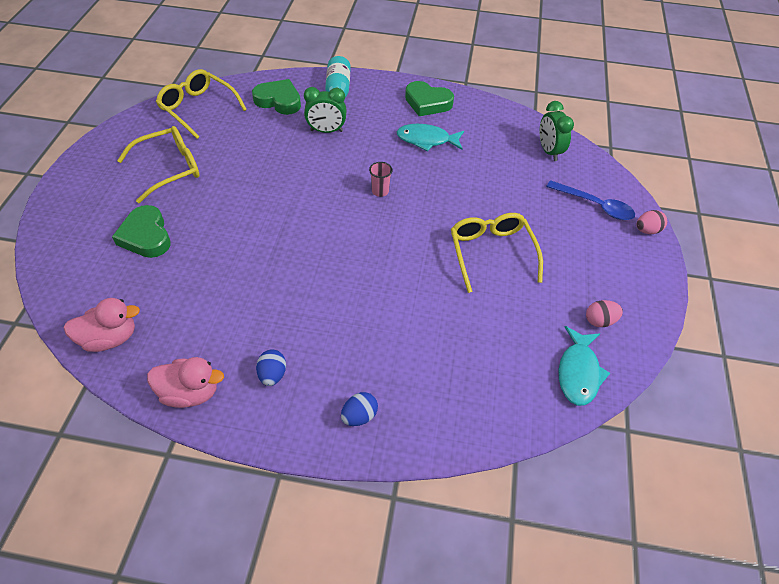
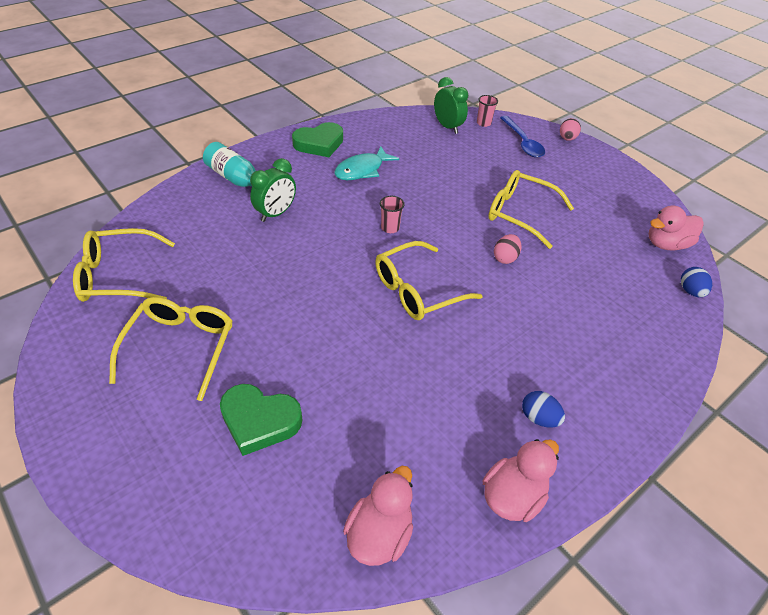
camera: 50 degrees left, 5 degrees down
green heart [252,79,301,115] -> none
blue egg [341,392,378,426] -> blue egg moved to [681,267,712,297]
green clock [539,101,574,161] -> green clock turned 150 degrees counterclockwise [434,77,468,134]
blue spoon [546,180,635,220] -> blue spoon turned 90 degrees clockwise [500,116,545,158]
turquoise fish [559,326,610,406] -> pink duck [649,205,704,251]
pink egg [586,300,623,327] -> pink egg moved to [494,234,521,264]
none -> yellow glasses [375,241,483,320]
none -> pink cup [477,95,498,127]

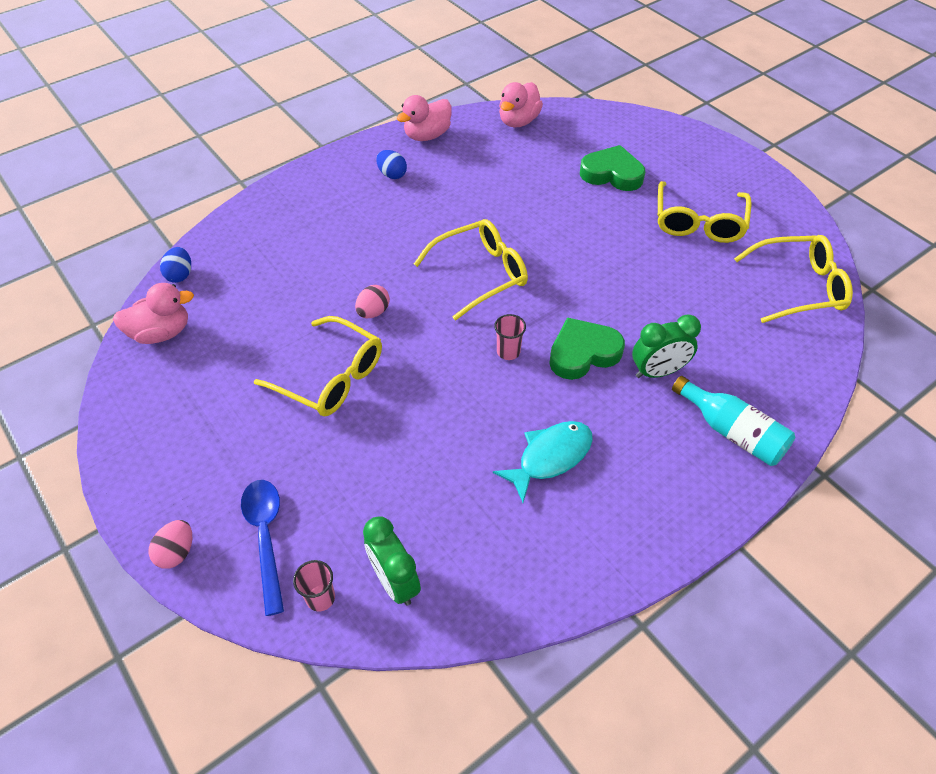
camera: 175 degrees left, 5 degrees up
green clock [250,158,296,222] -> green clock turned 150 degrees counterclockwise [632,314,701,378]
green heart [292,122,343,157] -> green heart moved to [549,317,625,380]

